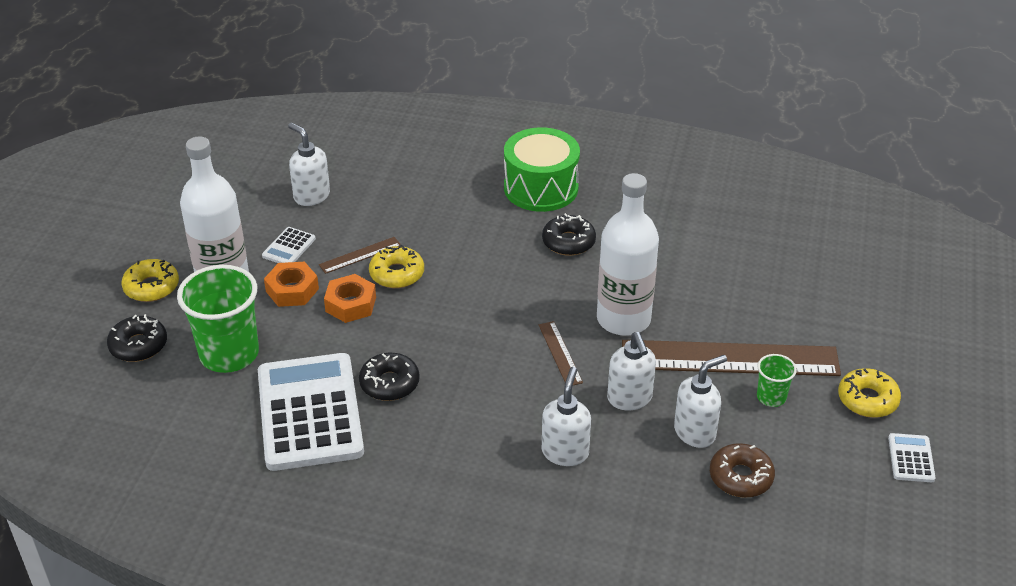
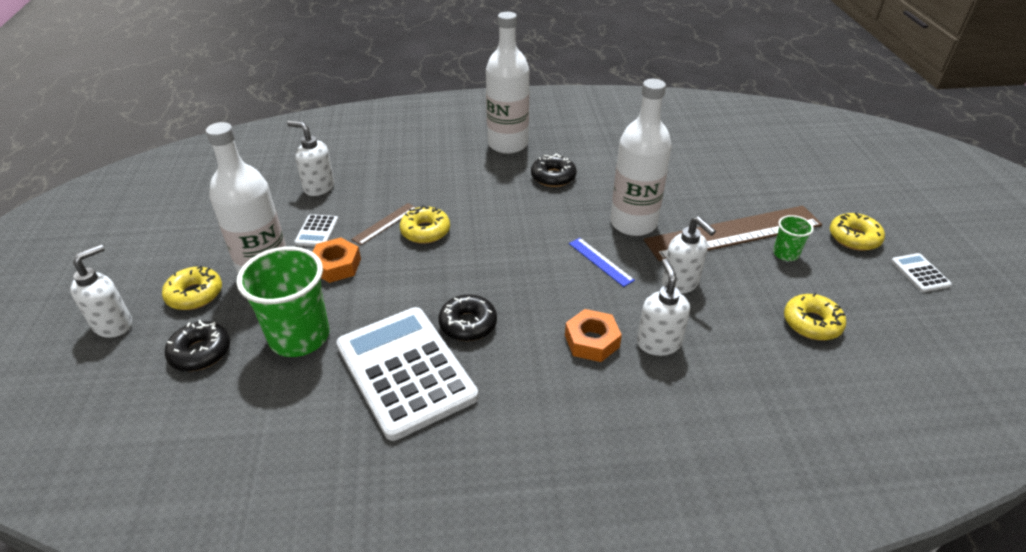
camera: 20 degrees left, 0 degrees up
orange nut [324,274,376,323] -> orange nut moved to [565,309,622,362]
green drum [504,127,580,212] -> white bottle [486,12,529,154]
brown ruler [539,321,583,385] -> blue ruler [569,238,635,287]
white soap dispenser [674,355,727,448] -> white soap dispenser moved to [70,244,132,338]
brown donut [710,443,775,498] -> yellow donut [784,293,846,340]

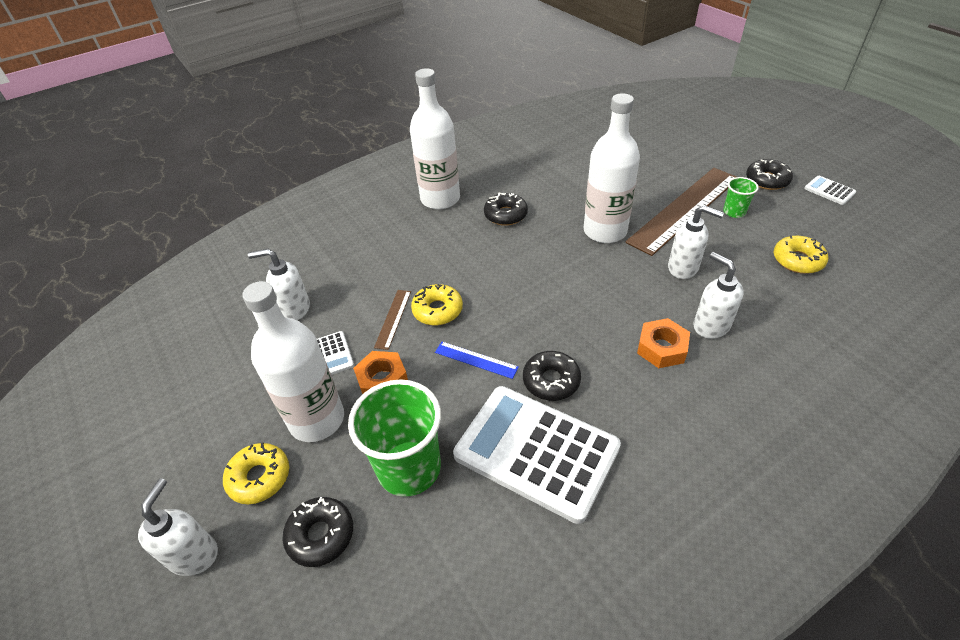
camera: 25 degrees left, 5 degrees up
blue ruler [569,238,635,287] -> blue ruler moved to [435,342,519,379]
yellow donut [830,213,885,251] -> black donut [746,159,793,190]

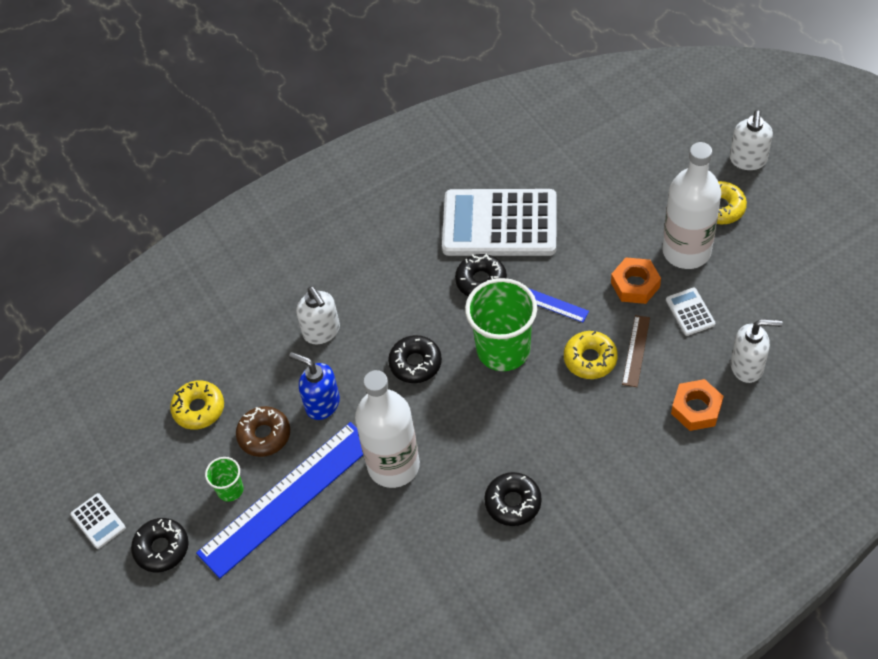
camera: 175 degrees left, 10 degrees up
black donut [282,497,353,567] -> black donut moved to [388,335,442,383]
green cup [348,380,441,497] -> green cup moved to [465,278,537,371]
white bottle [410,68,460,209] -> none
white calculator [453,386,621,524] -> white calculator turned 150 degrees clockwise [442,189,557,256]
brown ruler [625,168,737,256] -> blue ruler [196,422,363,578]
orange nut [637,318,690,368] -> orange nut moved to [671,379,724,431]
white soap dispenser [668,205,724,279] -> blue soap dispenser [289,352,340,420]
none -> brown donut [236,406,290,457]

